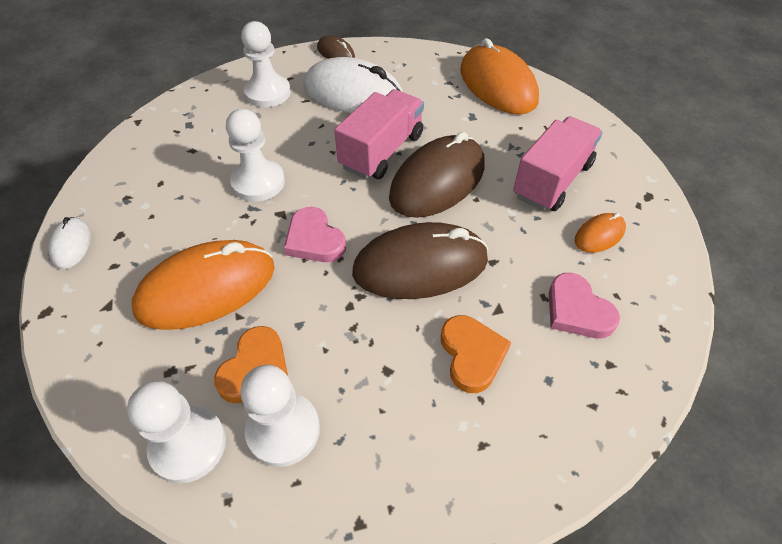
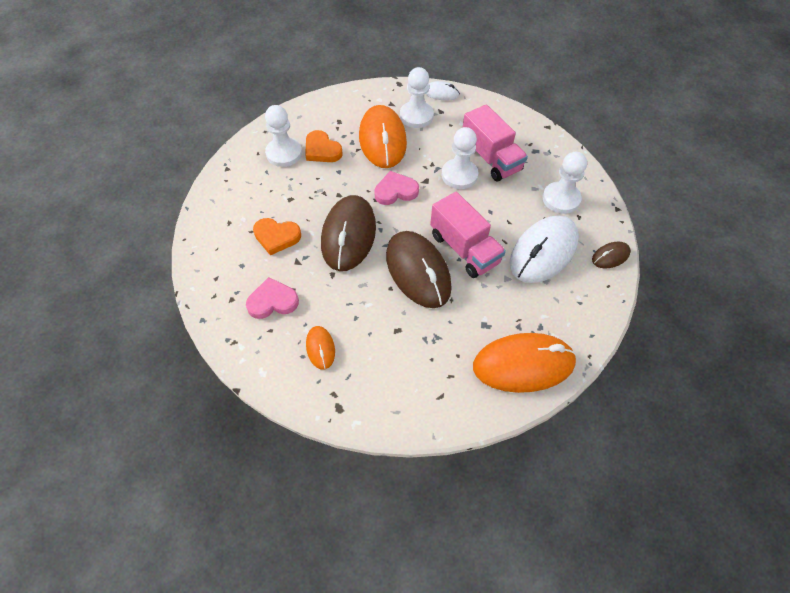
camera: 110 degrees right, 5 degrees up
white pawn [127,381,226,483] -> white pawn moved to [400,67,434,128]
pink truck [513,116,603,211] -> pink truck moved to [462,104,528,182]

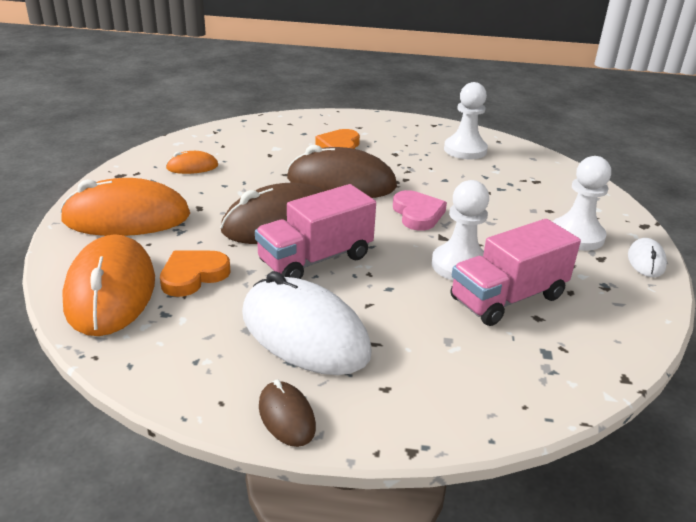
camera: 90 degrees right, 25 degrees down
pink heart [246,277,299,319] -> none
orange heart [305,130,343,162] -> orange heart moved to [160,250,231,297]
orange mouse [359,105,407,168] -> orange mouse moved to [60,178,190,236]
white pawn [542,152,587,214] -> none

